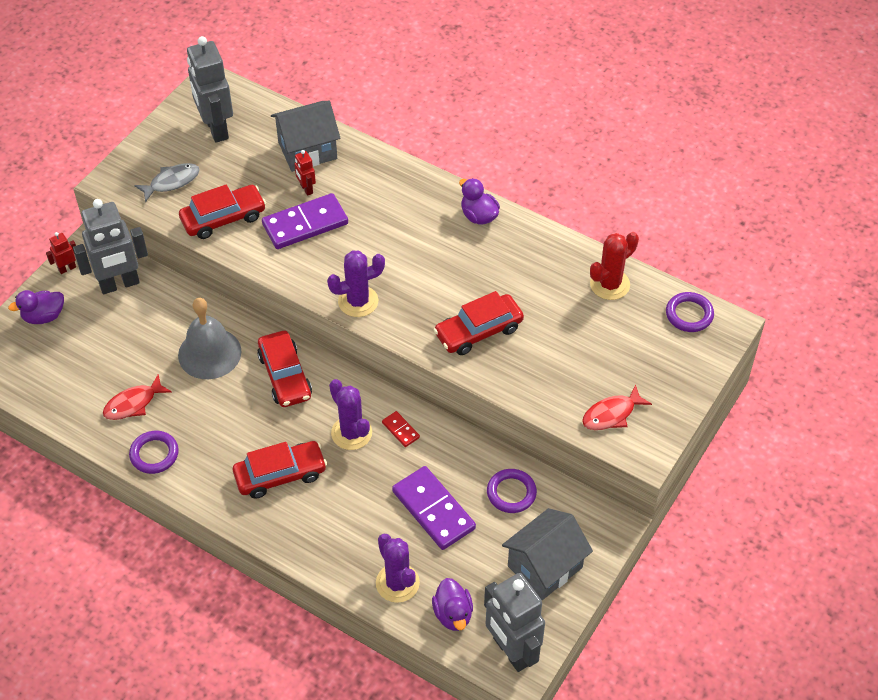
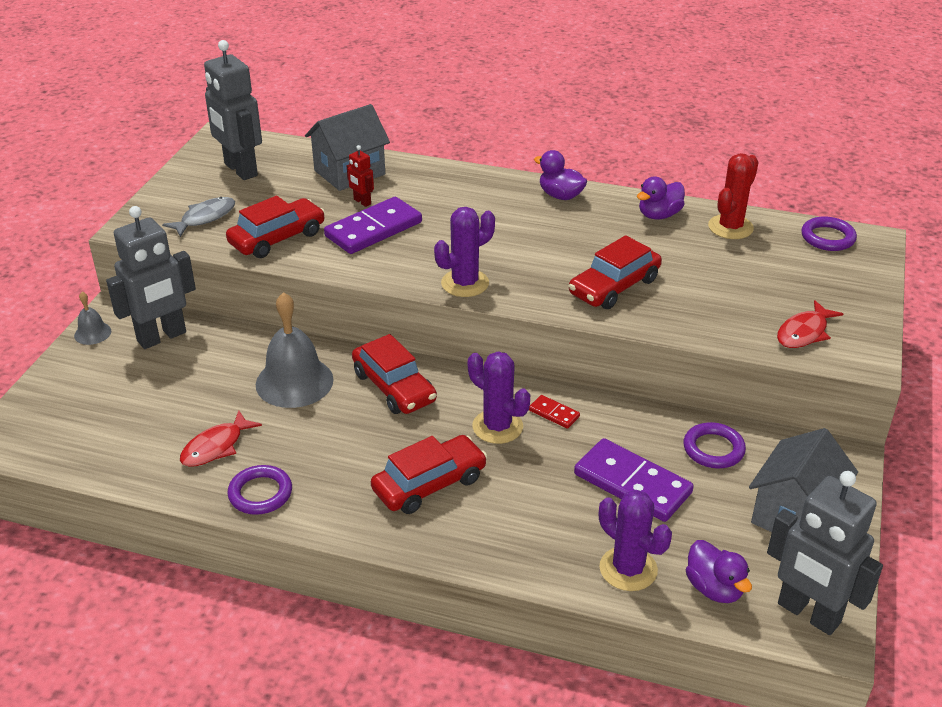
camera: 15 degrees left, 15 degrees down
purple duck [8,290,64,324] -> purple duck moved to [637,177,685,220]
red robot [46,232,76,274] -> grey bell [74,292,111,345]

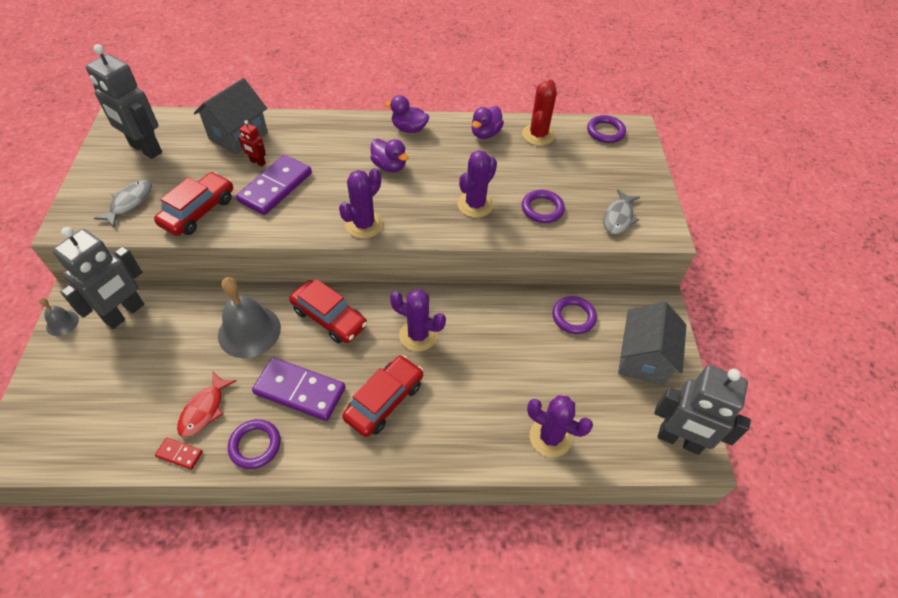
camera: 20 degrees left, 15 degrees up
red domino [529,395,580,429] -> red domino moved to [155,438,203,470]
red car [569,235,662,309] -> purple cactus [458,150,497,218]
purple domino [574,438,694,522] -> purple domino moved to [252,357,345,421]
purple duck [686,540,752,603] -> purple duck moved to [370,139,408,172]
red fish [777,300,843,348] -> grey fish [603,189,640,235]
none -> purple ring [522,190,565,223]

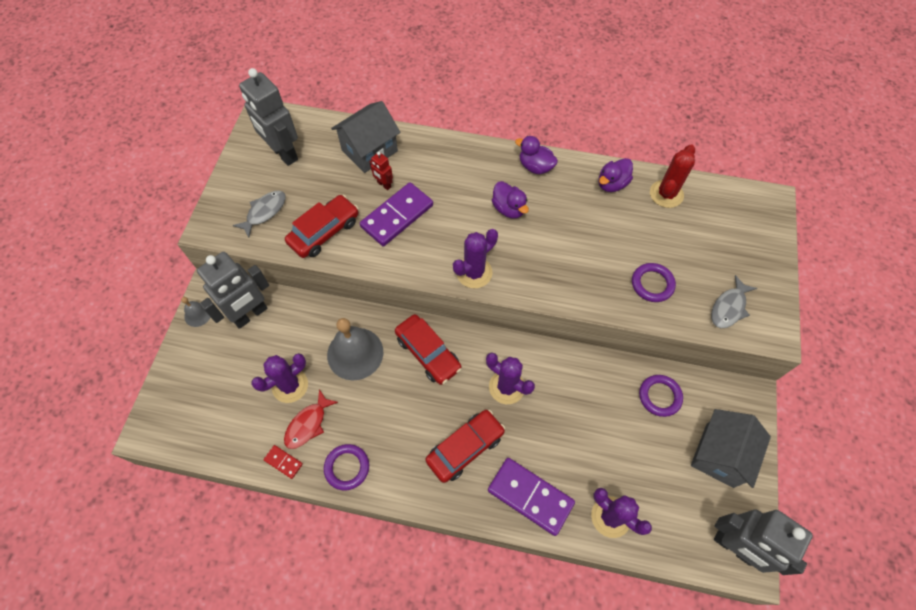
camera: 15 degrees right, 10 degrees up
purple domino [252,357,345,421] -> purple domino moved to [488,458,575,536]
purple cactus [458,150,497,218] -> purple cactus moved to [251,353,308,403]
purple ring [587,115,626,143] -> none

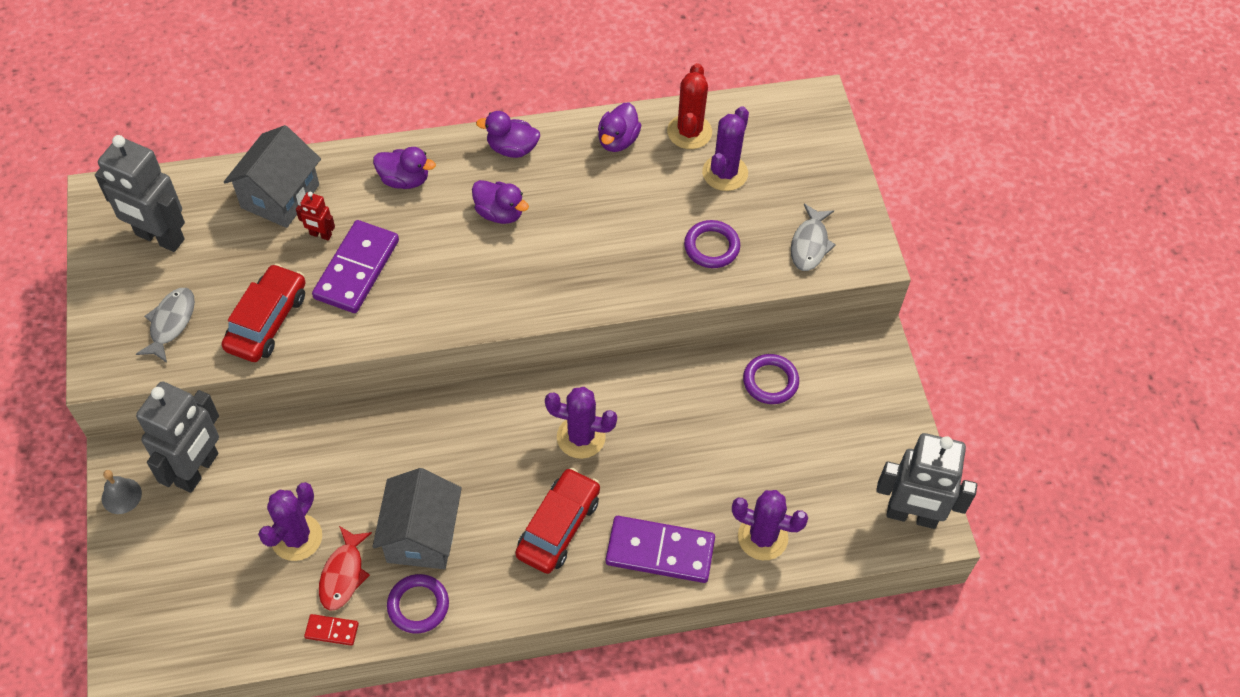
camera: 25 degrees left, 5 degrees down
grey bell [327,318,383,380] -> none
red car [395,314,462,385] -> none
purple cactus [453,229,498,288] -> purple cactus moved to [702,106,749,191]
grey house [691,409,771,488] -> grey house moved to [372,468,462,569]
none -> purple duck [373,147,436,189]

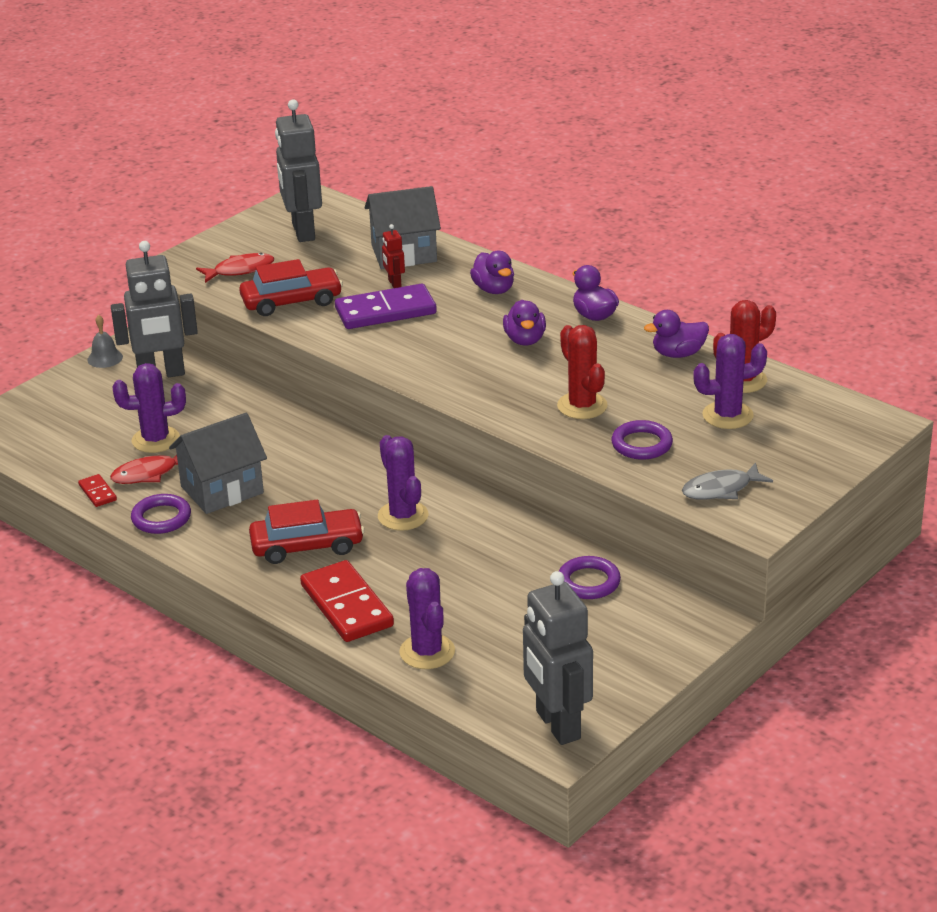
camera: 55 degrees right, 25 degrees down
grey fish [136,288,195,363] -> red fish [196,253,274,283]
purple domino [606,516,715,583] -> red domino [300,560,394,642]
none -> red cactus [557,325,608,419]

